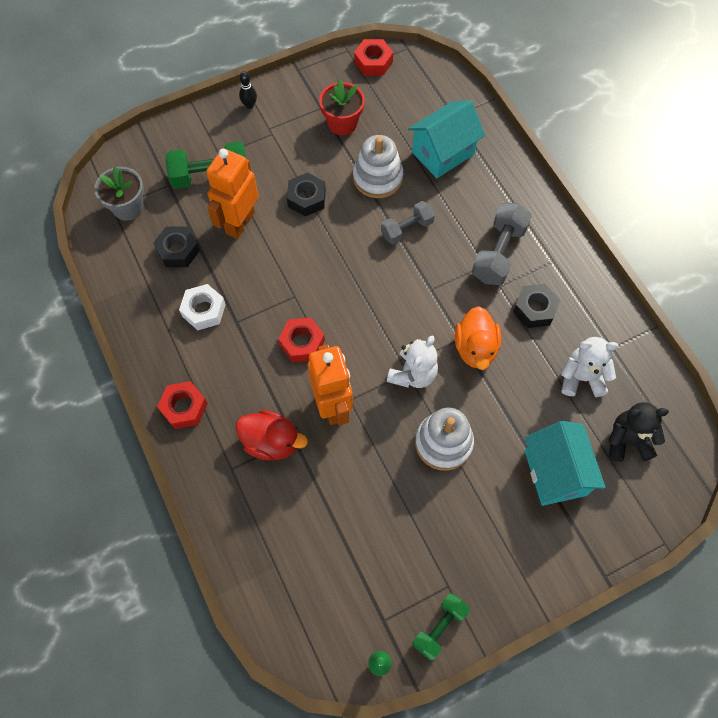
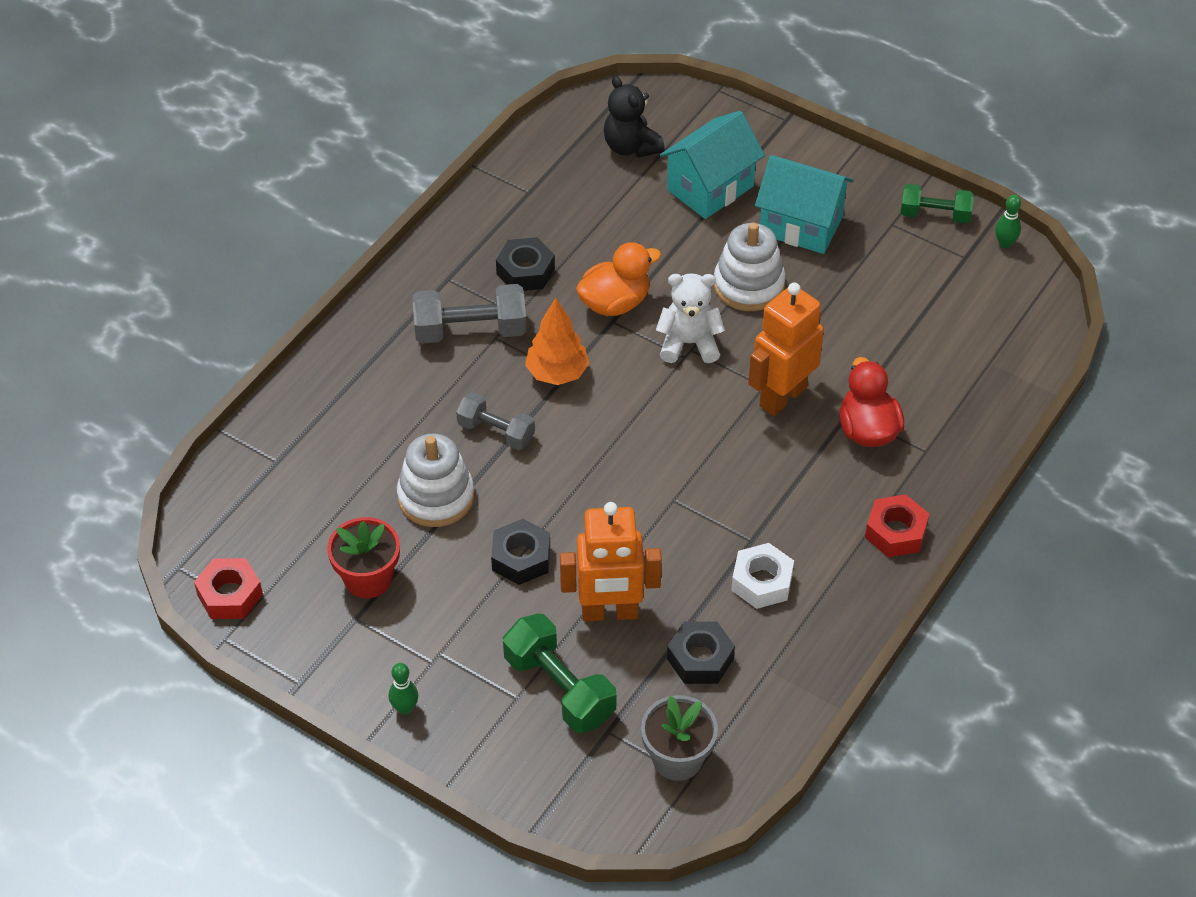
camera: 120 degrees left, 15 degrees down
black bowling pin [239,71,257,109] -> green bowling pin [388,663,418,715]
red nut [278,317,325,362] -> none
turquoise house [408,100,485,178] -> turquoise house moved to [755,155,854,254]
white teddy bear [561,337,619,397] -> none
none -> orange tree [525,298,589,385]

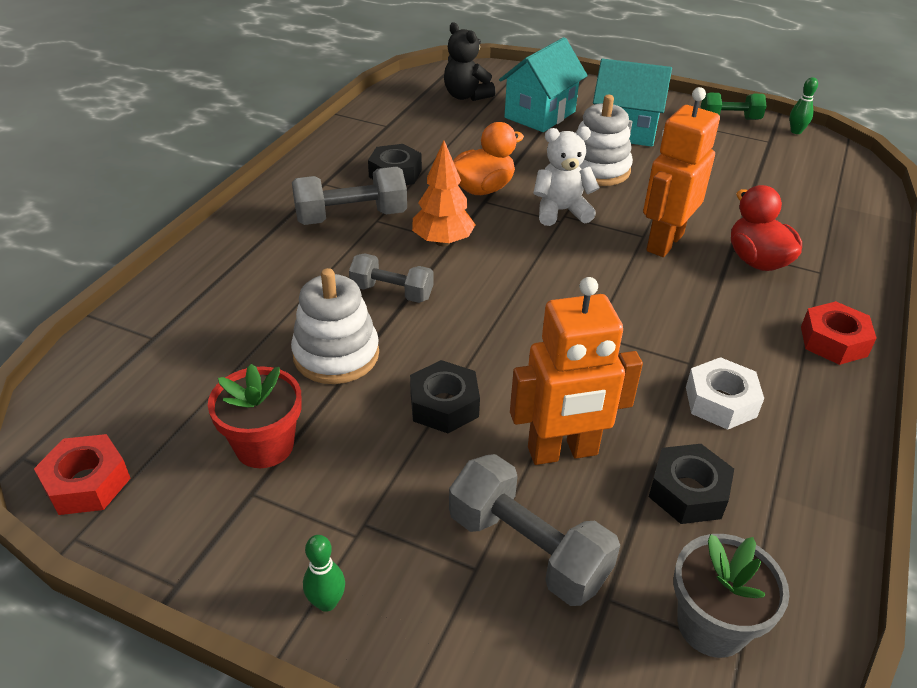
camera: 10 degrees left, 10 degrees down
green dumbbell [503,614,617,733] -> grey dumbbell [449,454,620,606]

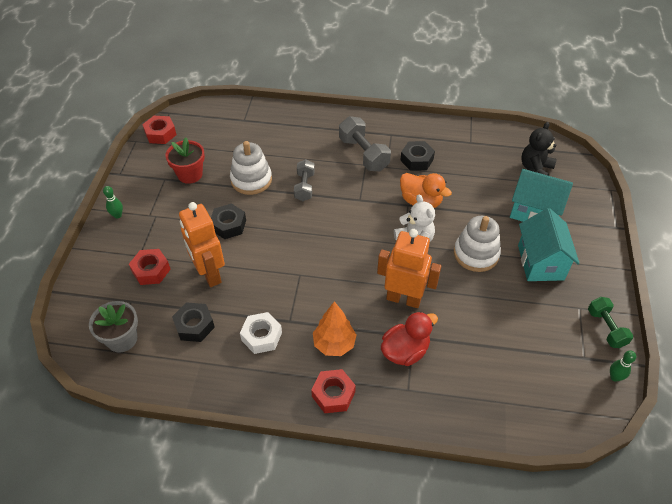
camera: 75 degrees right, 10 degrees up
orange tree [412,140,476,246] -> orange tree moved to [313,301,356,356]
grey dumbbell [449,454,620,606] -> red nut [129,249,171,285]

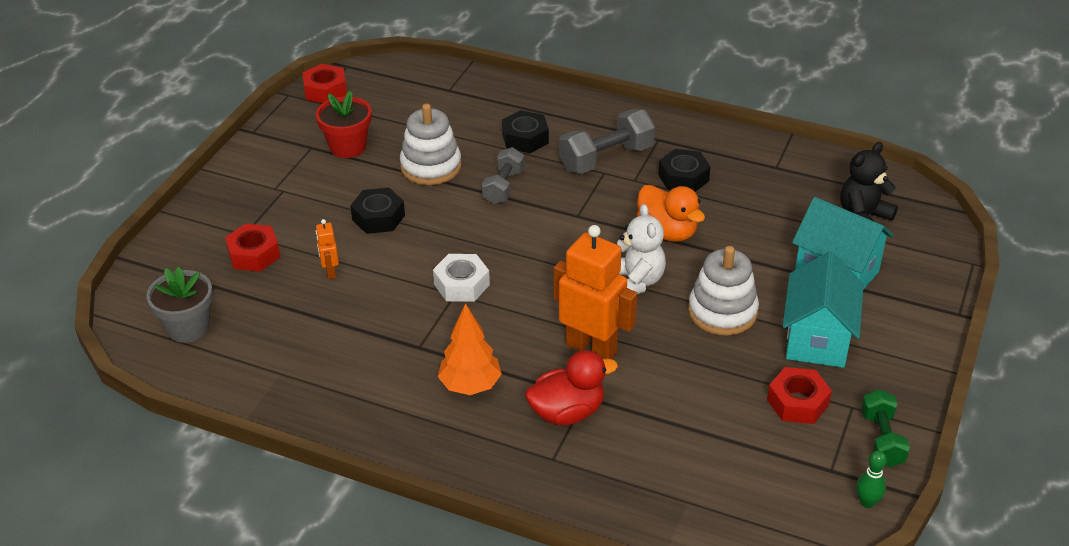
camera: 15 degrees right, 10 degrees down
green bowling pin [103,186,123,219] -> none
black nut [172,302,215,342] -> black nut moved to [502,110,549,153]
orange robot [179,202,225,287] -> orange robot [316,219,339,279], size x0.45
white nut [240,312,282,354] -> white nut moved to [433,254,490,302]
red nut [311,369,356,413] -> red nut moved to [767,367,832,424]
grey dumbbell [339,116,391,172] -> grey dumbbell turned 75 degrees clockwise [559,109,655,174]

